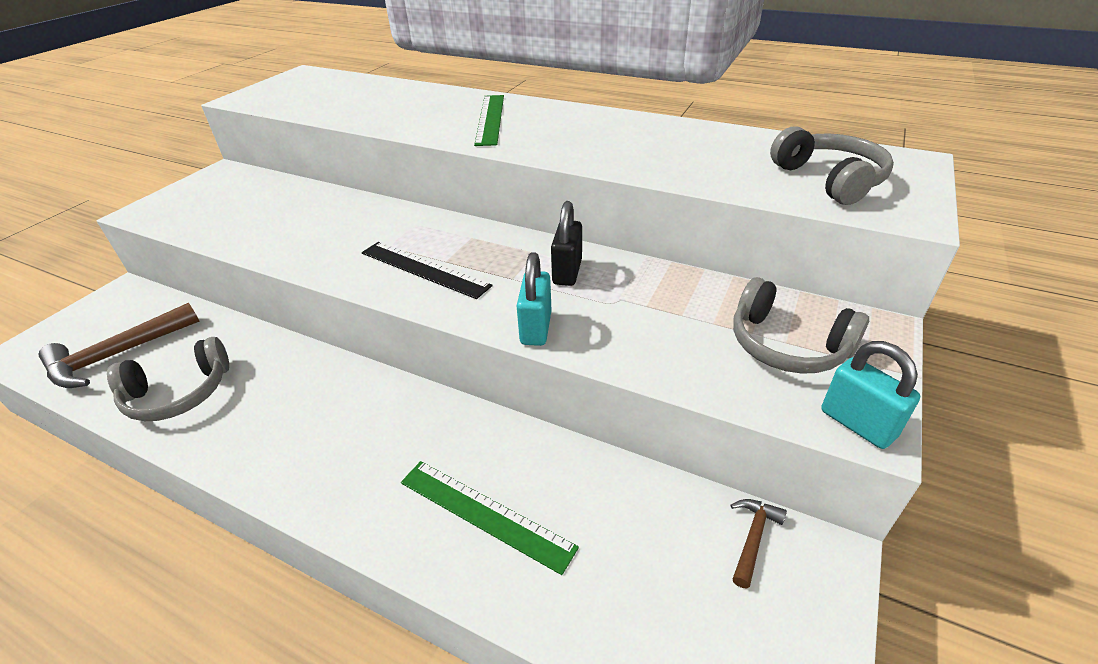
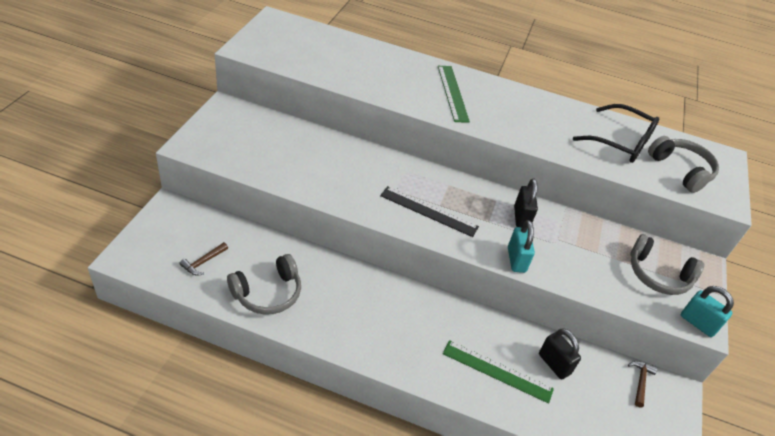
camera: 15 degrees left, 5 degrees up
brown hammer [39,303,200,388] -> brown hammer [180,242,228,276], size x0.50
none -> black padlock [539,328,581,379]
none -> black glasses [573,104,659,163]

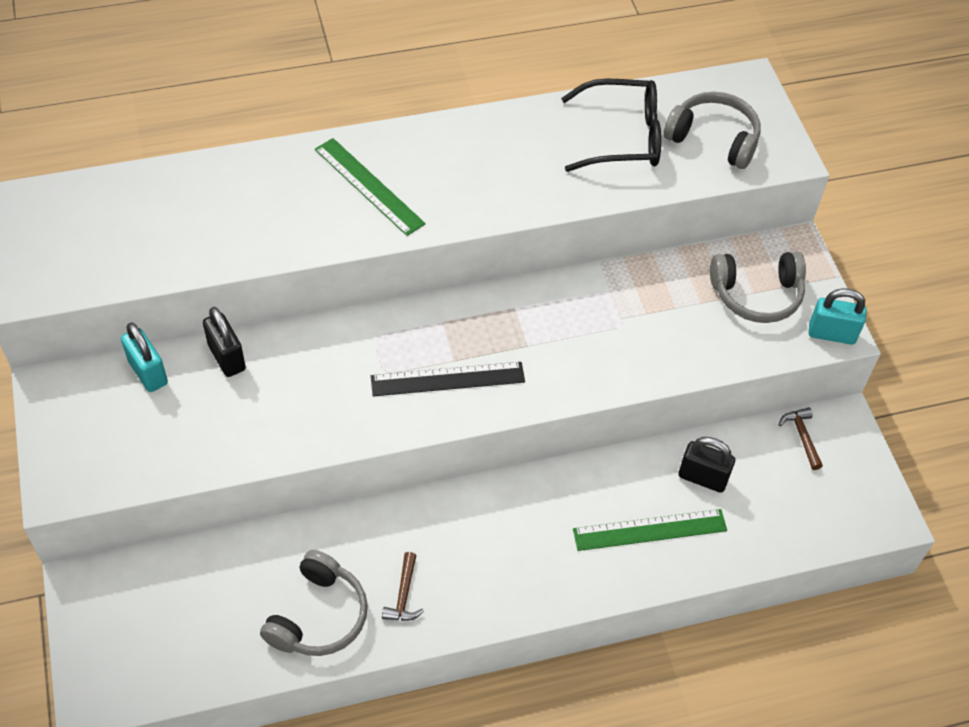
camera: 30 degrees left, 10 degrees up
brown hammer [180,242,228,276] -> brown hammer moved to [382,552,424,621]
turquoise padlock [508,220,535,273] -> turquoise padlock moved to [121,322,168,392]
black padlock [514,179,538,227] -> black padlock moved to [203,307,246,377]

